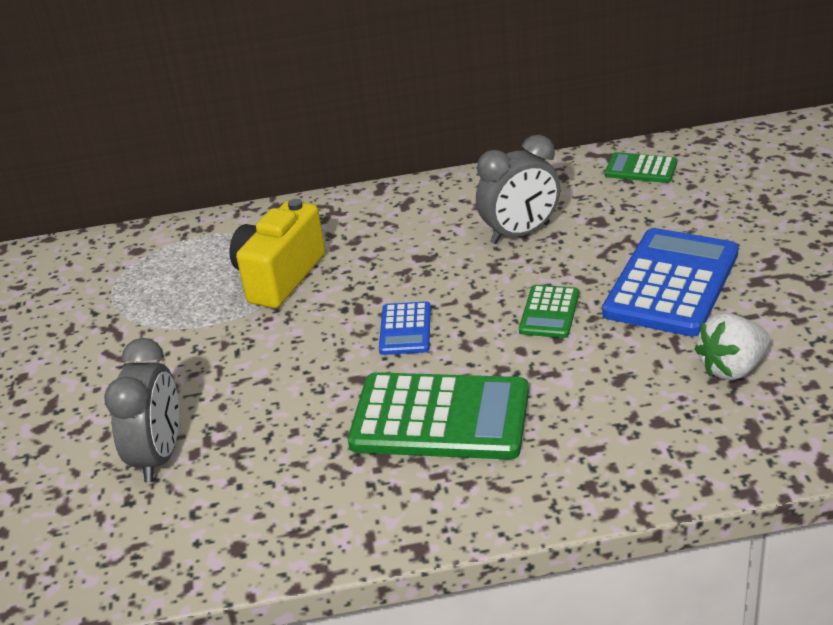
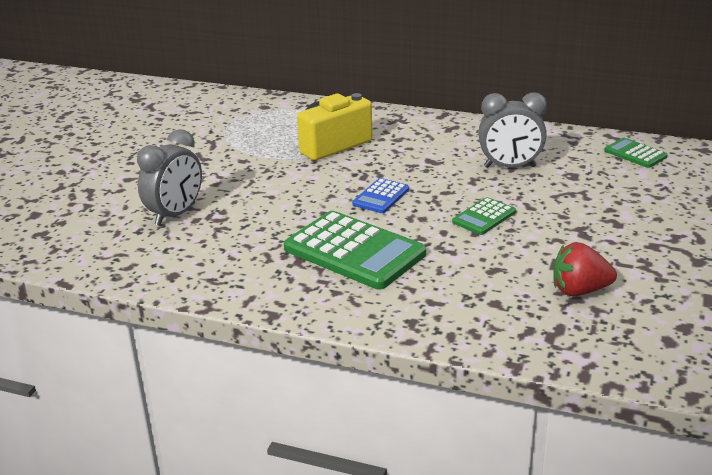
camera: 25 degrees right, 5 degrees down
blue calculator [602,228,739,336] -> none
white strawberry [694,313,770,380] -> red strawberry [553,242,617,296]

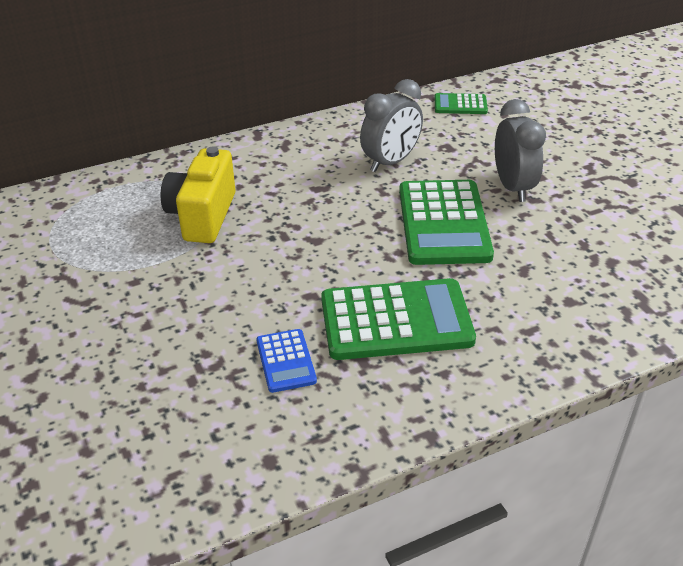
camera: 45 degrees left, 10 degrees up
grey clock [137,129,202,226] -> grey clock moved to [495,99,546,202]
blue calculator [352,178,409,213] -> blue calculator moved to [256,329,317,393]
green calculator [452,197,516,235] -> green calculator [399,180,494,265], size x2.01
red strawberry [553,242,617,296] -> none

